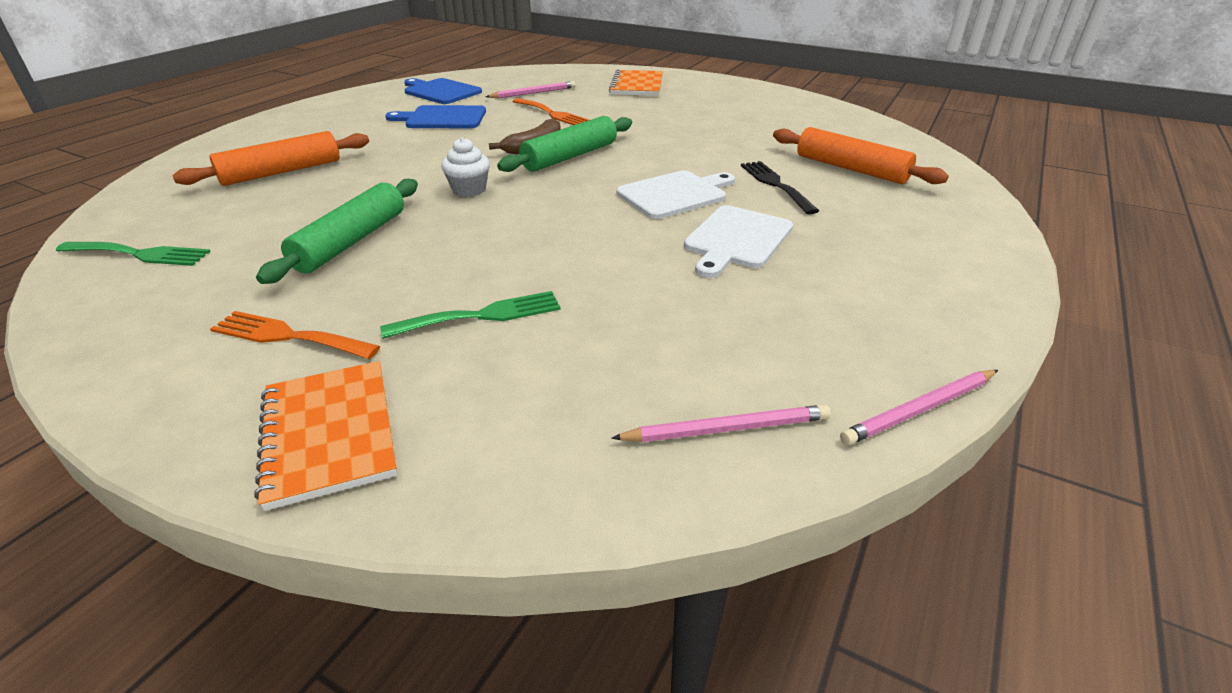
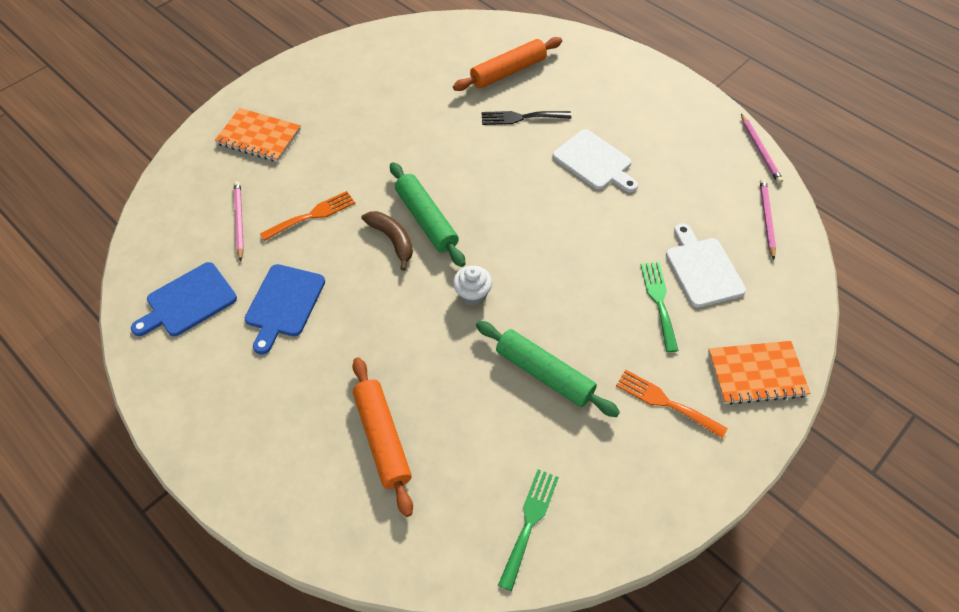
camera: 75 degrees left, 20 degrees up
orange fork [210,311,380,359] -> orange fork turned 90 degrees clockwise [616,370,728,438]
white cutting board [617,170,735,219] -> white cutting board moved to [666,223,746,308]

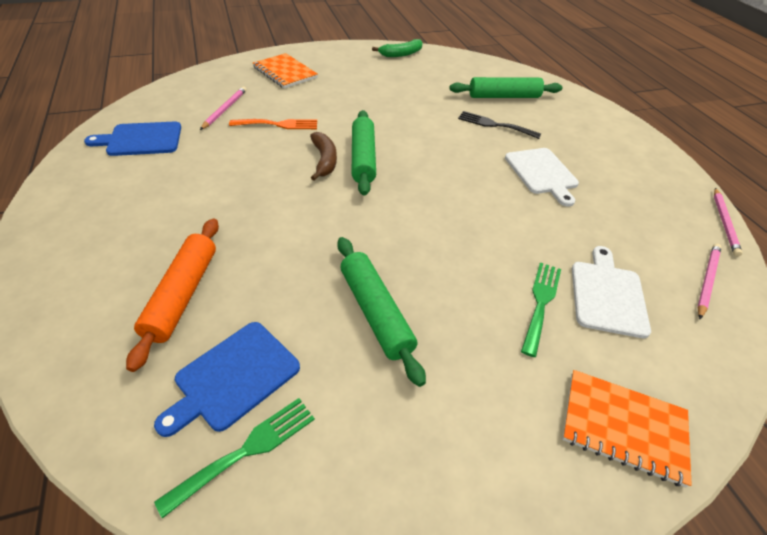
camera: 25 degrees right, 10 degrees down
blue cutting board [245,264,325,355] -> blue cutting board moved to [154,322,300,437]
orange rolling pin [453,37,562,91] -> green rolling pin [449,77,563,98]
white cupcake [453,266,492,306] -> none
orange fork [616,370,728,438] -> none
none -> green banana [372,39,423,57]

